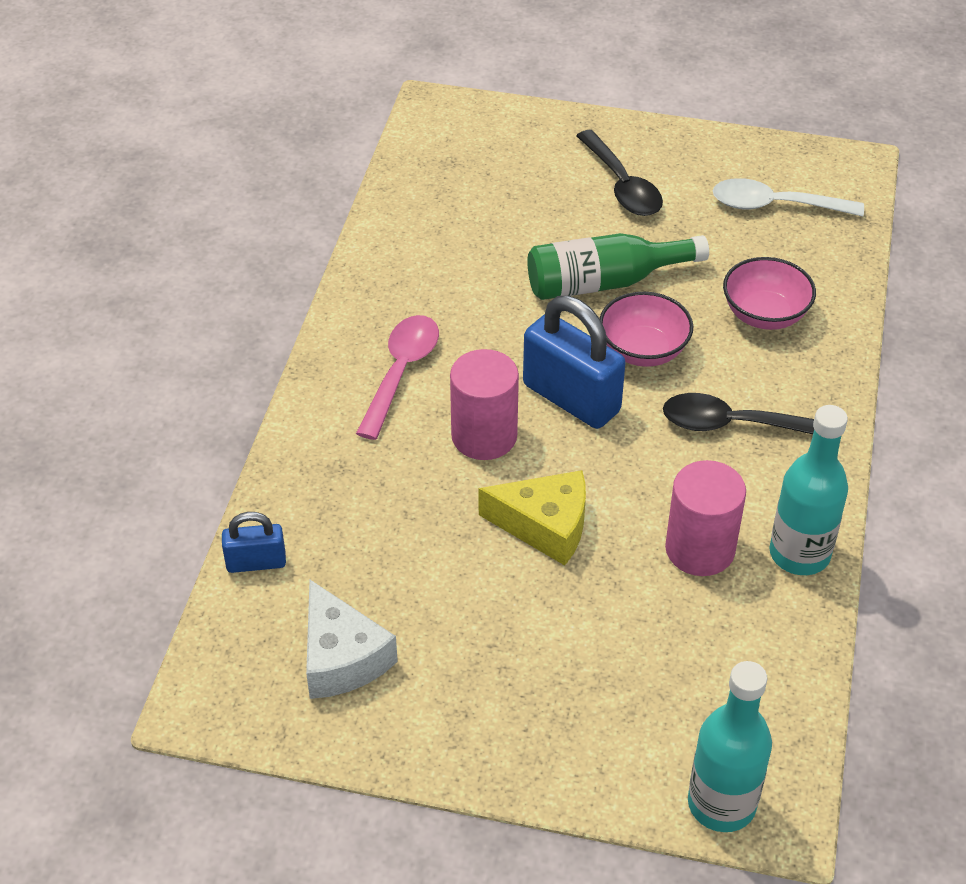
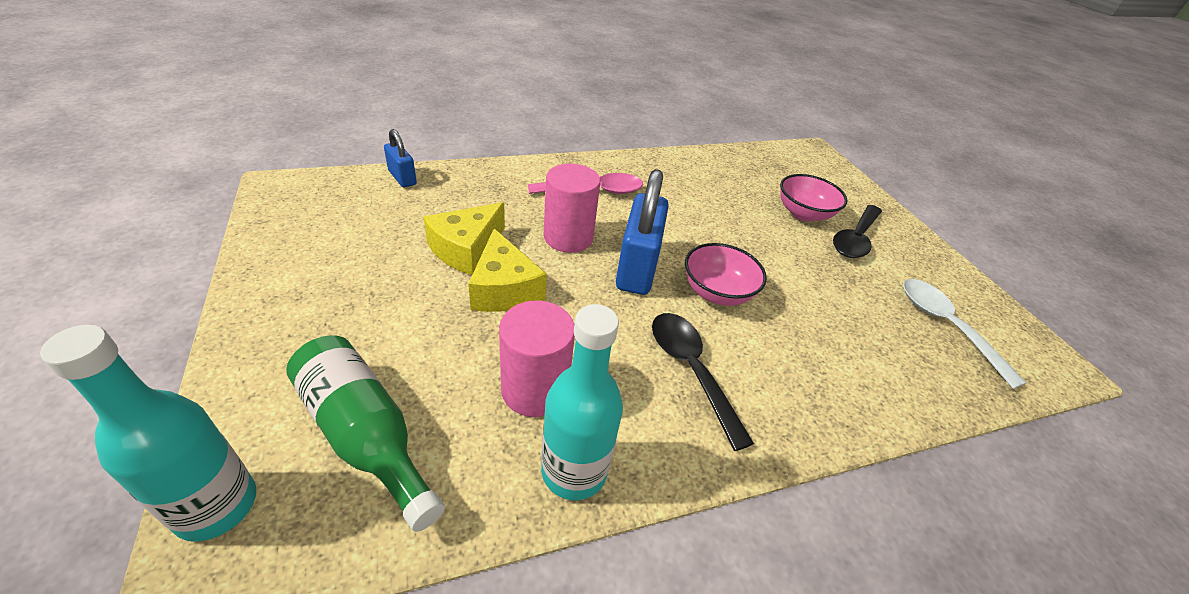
camera: 55 degrees right, 5 degrees down
white cheese [306,580,398,699] -> none
green bottle [527,233,709,300] -> green bottle moved to [286,335,445,532]
pink bowl [723,257,816,330] -> pink bowl moved to [780,174,848,222]
none -> yellow cheese [424,202,505,275]

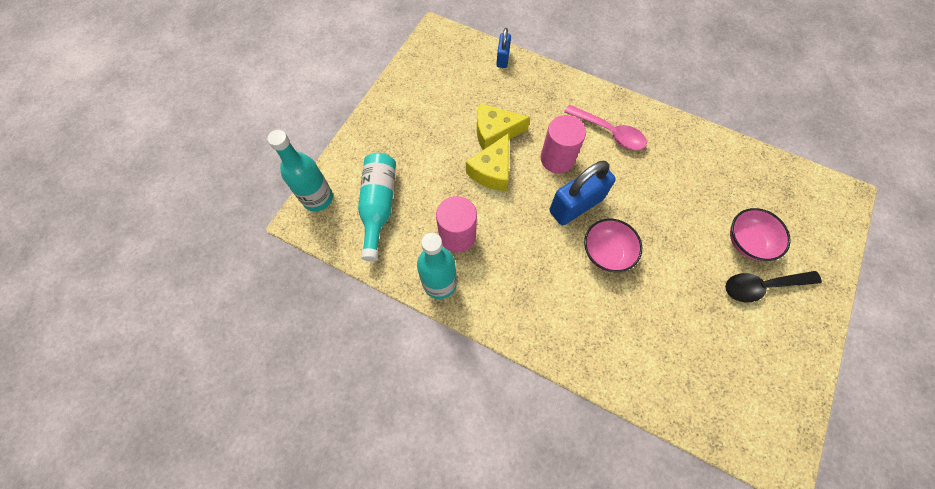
camera: 50 degrees right, 25 degrees up
green bottle [286,335,445,532] -> turquoise bottle [358,153,396,261]
black spoon [652,313,754,451] -> none
white spoon [903,279,1027,389] -> none

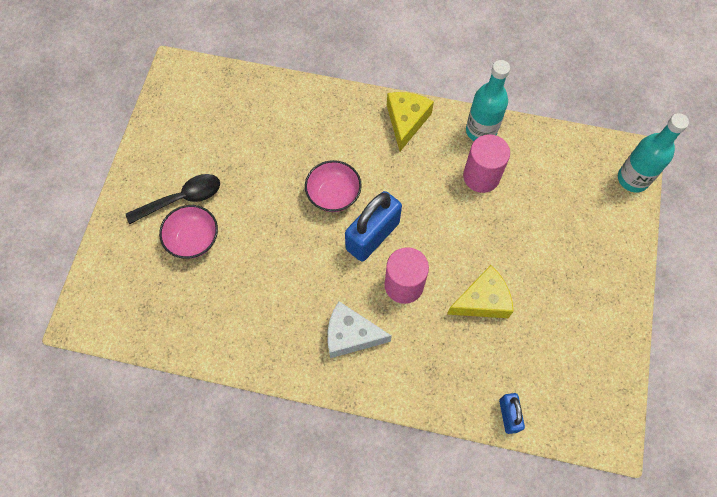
camera: 165 degrees right, 0 degrees up
turquoise bottle [358,153,396,261] -> none
yellow cheese [466,133,509,191] -> yellow cheese moved to [387,92,434,151]
pink spoon [564,104,647,150] -> white cheese [327,301,392,358]

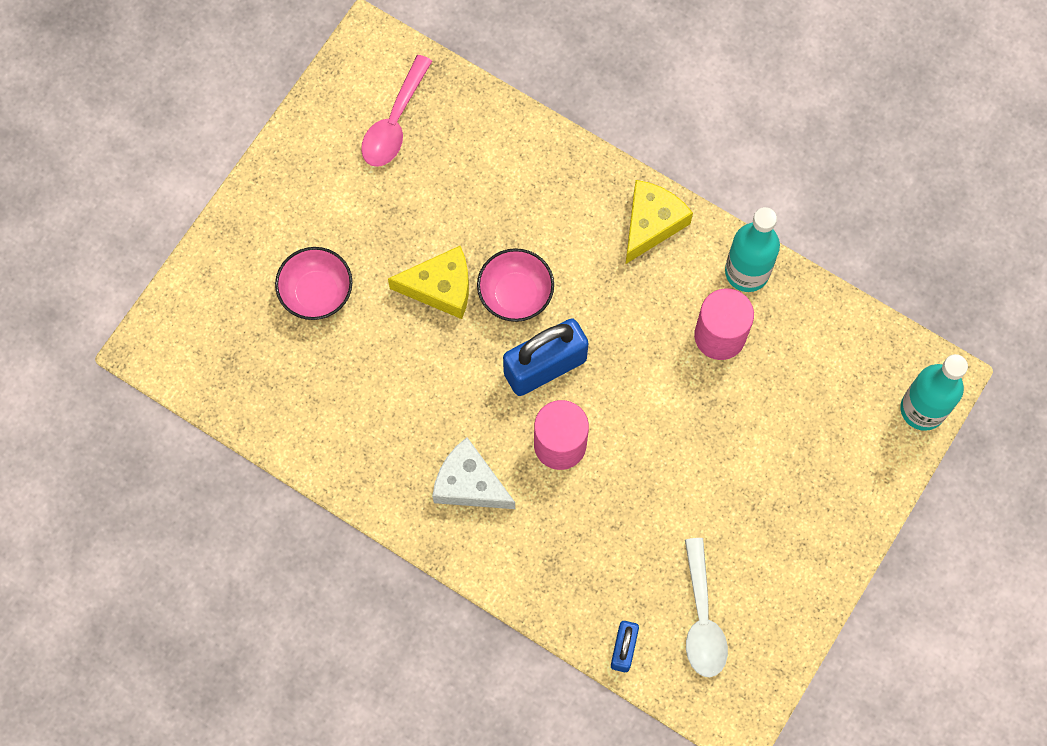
camera: 20 degrees right, 5 degrees up
black spoon [126,174,220,224] -> none
yellow cheese [447,265,514,318] -> yellow cheese moved to [388,246,469,319]
none -> pink spoon [361,55,432,167]
none -> white spoon [685,538,728,677]

